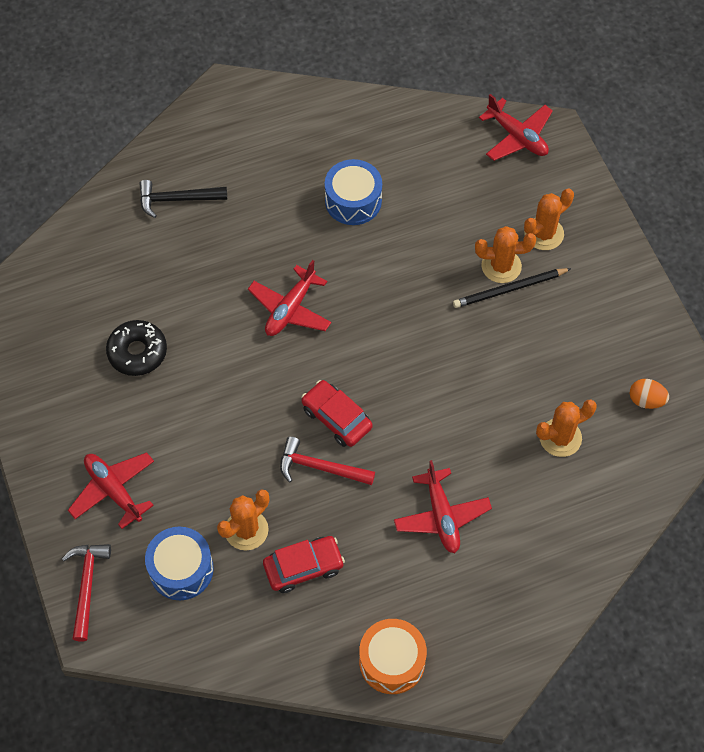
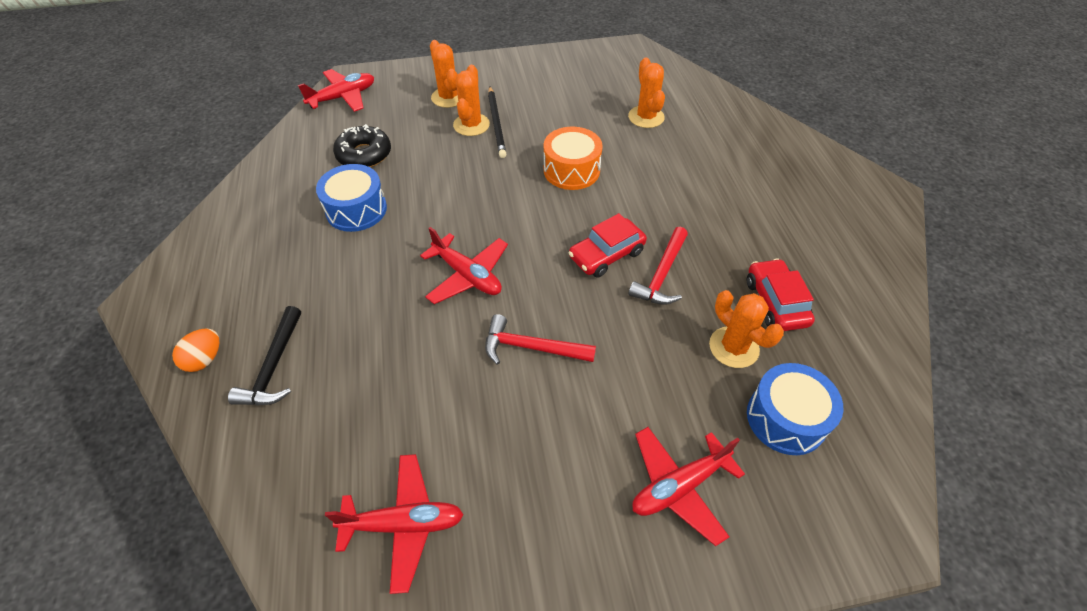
camera: 80 degrees left, 10 degrees down
red hammer [62,544,111,642] -> red hammer moved to [485,314,596,365]
black donut [106,320,167,376] -> black donut moved to [333,124,391,167]
orange drum [359,619,427,694] -> orange drum moved to [544,127,603,190]
red plane [394,460,492,553] -> red plane moved to [325,454,464,594]
orange egg [630,379,669,409] -> orange egg moved to [172,328,219,372]

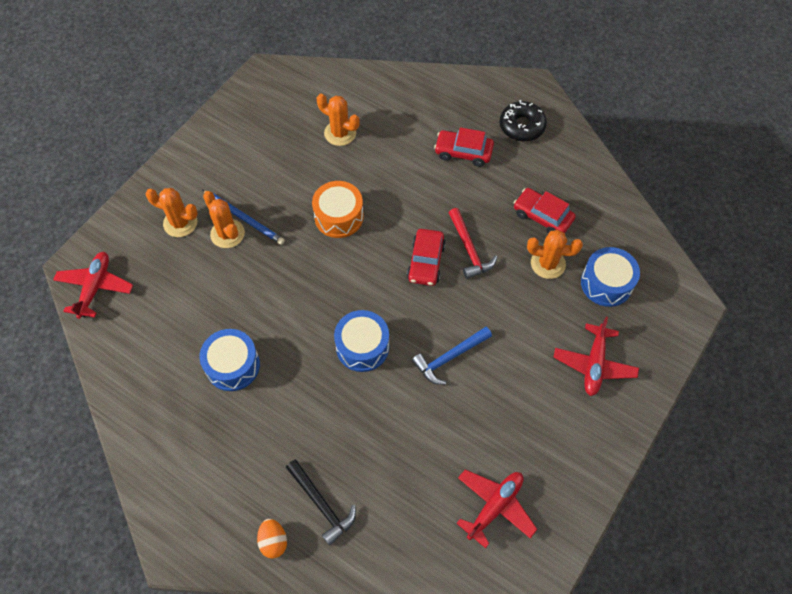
camera: 45 degrees left, 10 degrees up
black donut [333,124,391,167] -> black donut moved to [500,100,547,142]
red plane [420,227,508,304] -> blue drum [334,310,389,372]
red hammer [485,314,596,365] -> blue hammer [412,327,492,385]
black pencil [488,87,506,158] -> blue pencil [202,190,285,245]
none -> red car [434,127,494,167]

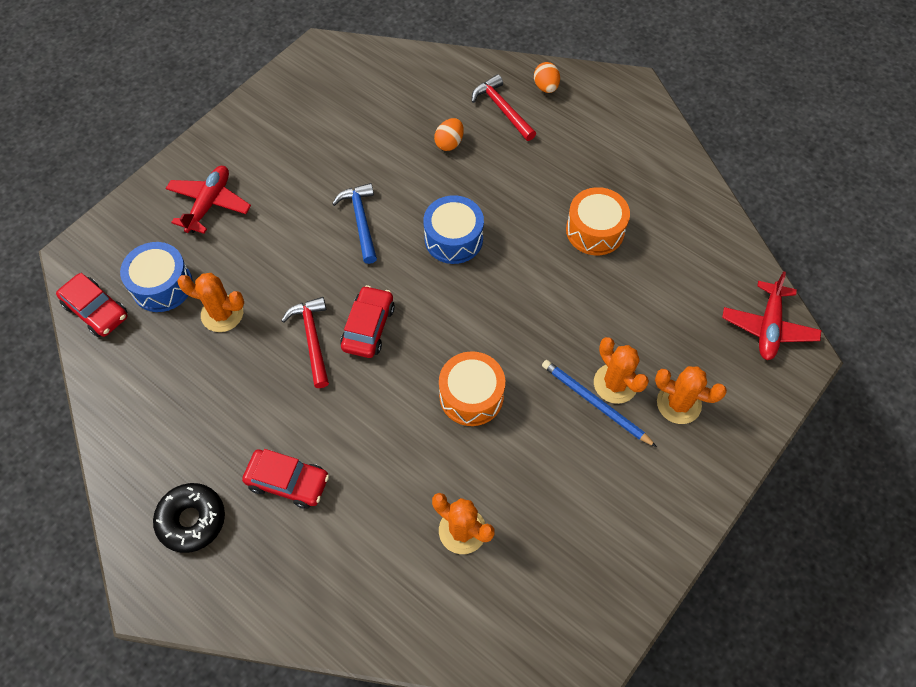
camera: 175 degrees left, 0 degrees up
blue drum [199,329,260,391] -> orange drum [566,187,630,255]
black hammer [286,460,356,546] -> red hammer [472,74,536,141]
blue hammer [412,327,492,385] -> blue hammer turned 75 degrees counterclockwise [332,183,377,264]
red plane [456,470,537,548] -> none
red car [514,188,576,234] -> red car moved to [56,273,127,337]
none -> orange egg [434,118,464,151]

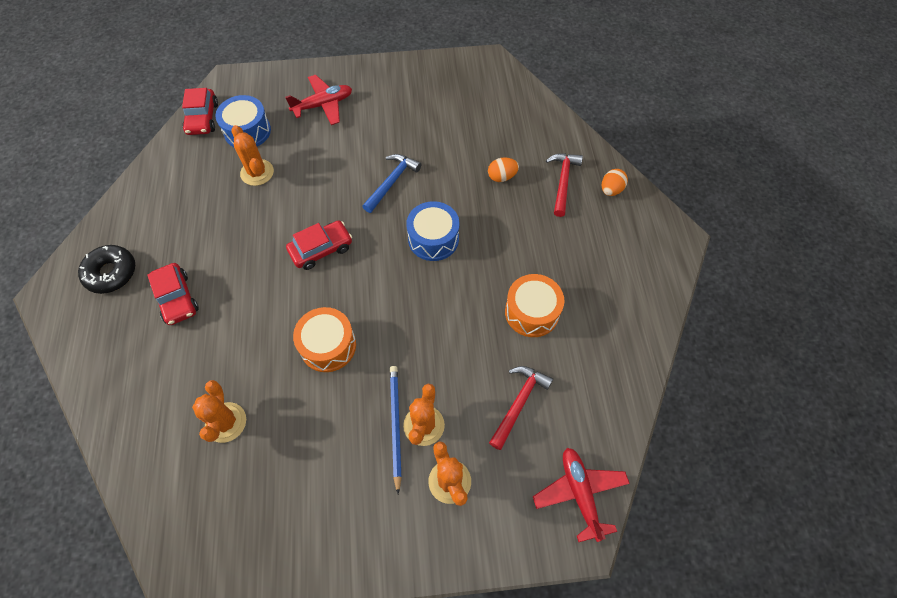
camera: 45 degrees right, 0 degrees up
red hammer [281,297,329,388] -> red hammer moved to [489,366,553,450]
red plane [722,271,821,360] -> red plane turned 105 degrees clockwise [533,448,630,542]

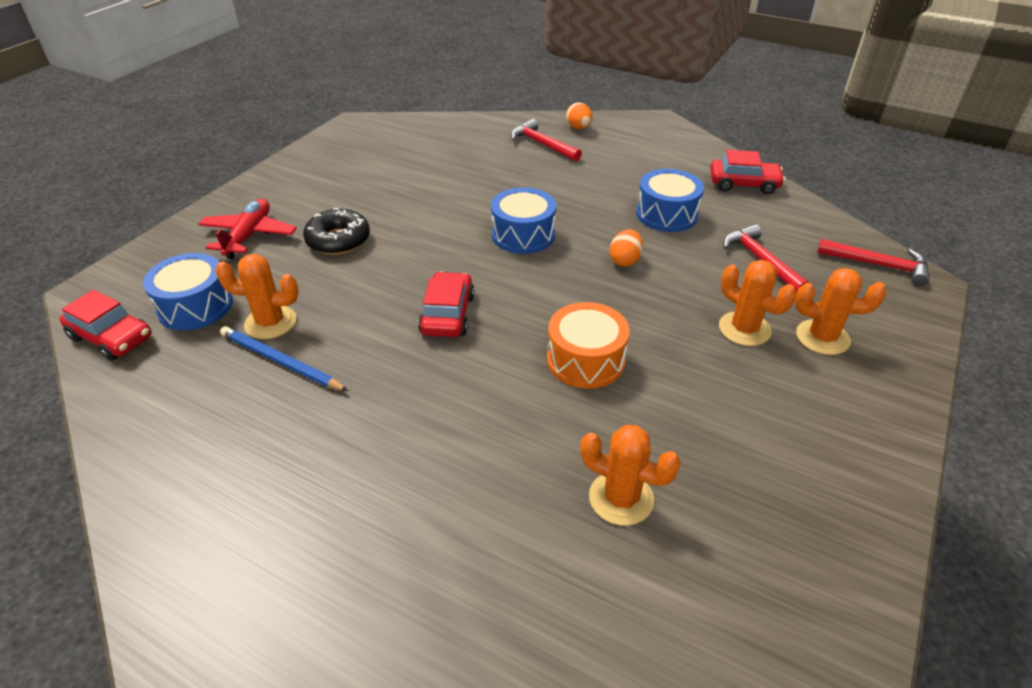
camera: 55 degrees left, 20 degrees down
black donut [78,245,135,294] -> black donut moved to [303,208,370,255]
red car [147,263,199,325] -> red car moved to [710,150,785,194]
blue hammer [362,154,422,213] -> none
blue pencil [390,366,402,494] -> blue pencil moved to [220,326,348,391]
orange egg [488,157,519,182] -> orange egg moved to [610,229,643,267]
orange drum [505,274,564,337] -> blue drum [636,169,704,232]
red plane [533,448,630,542] -> red hammer [817,239,929,286]

